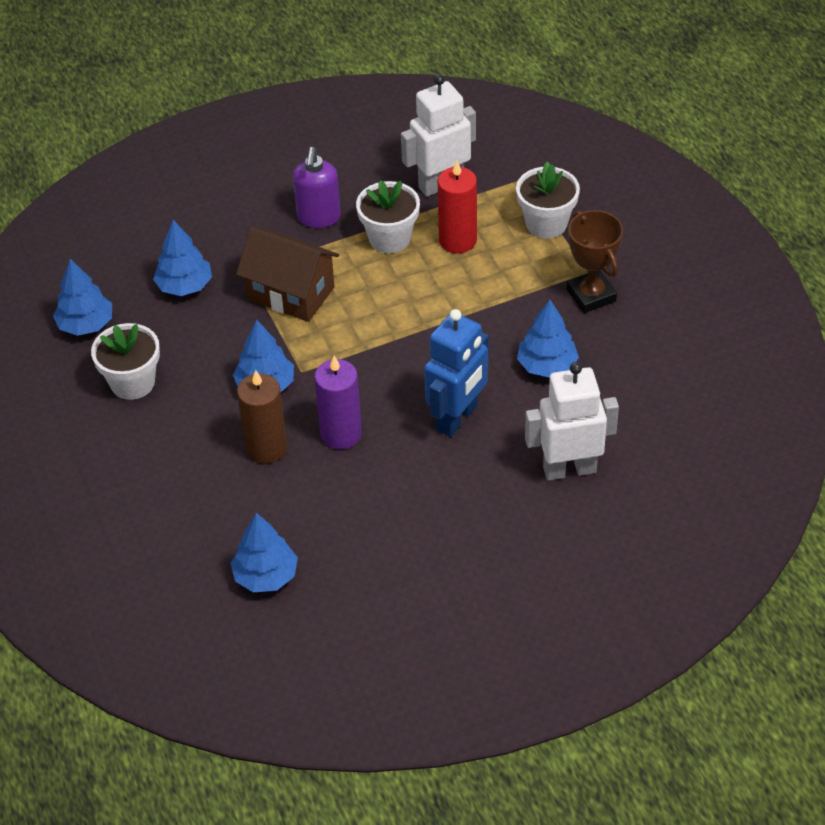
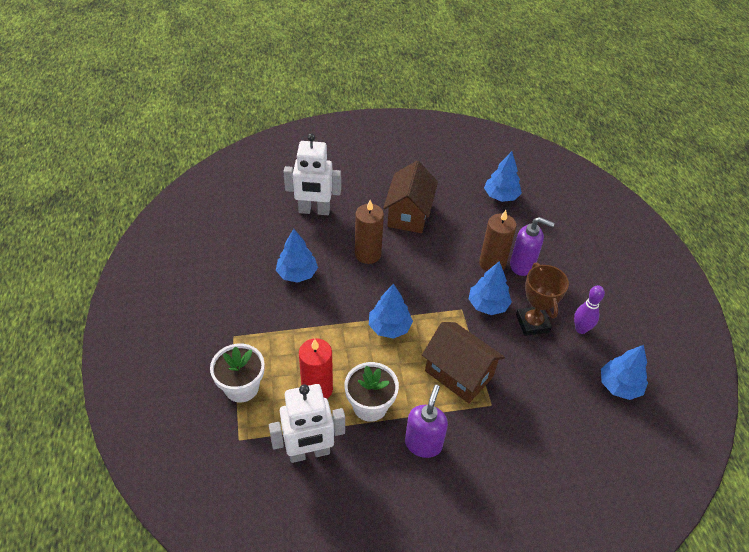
camera: 170 degrees left, 0 degrees up
white flower pot [91,323,160,400] -> purple bowling pin [574,285,605,334]
blue tree [153,220,212,296] -> blue tree moved to [369,283,413,339]
purple candle [315,356,362,449] -> none
blue robot [424,309,489,437] -> brown candle [355,200,384,264]
brown trophy [567,210,623,313] -> brown trophy moved to [516,263,569,336]
none -> brown house [383,161,438,233]
none -> purple soap dispenser [510,217,555,276]

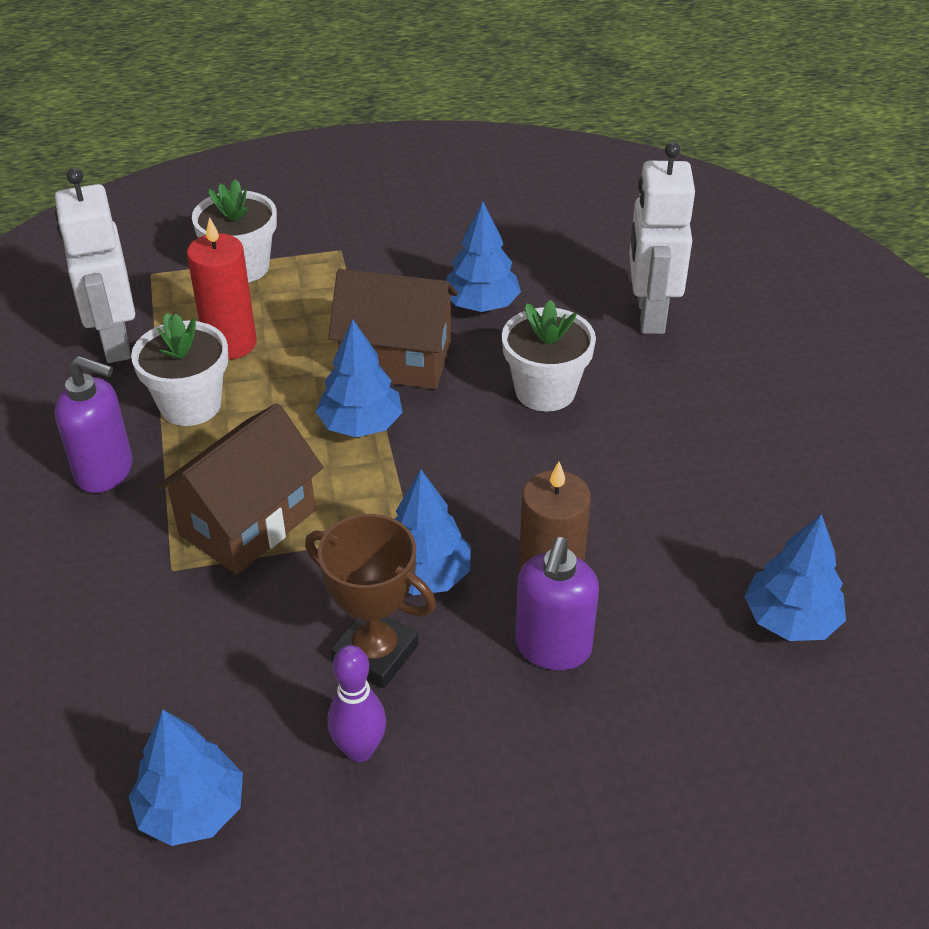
camera: 90 degrees right, 5 degrees down
brown candle [355,200,384,264] -> white flower pot [502,300,596,412]
brown house [383,161,438,233] -> brown house moved to [328,269,458,389]
brown trophy [516,263,569,336] -> brown trophy turned 45 degrees clockwise [305,514,436,688]

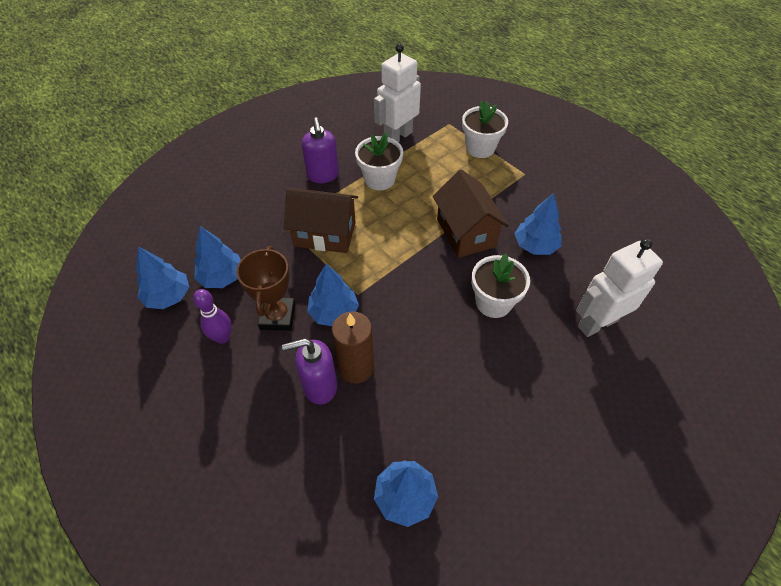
camera: 60 degrees right, 10 degrees up
red candle [187,217,257,360] -> none
blue tree [316,319,403,438] -> blue tree moved to [194,226,241,288]

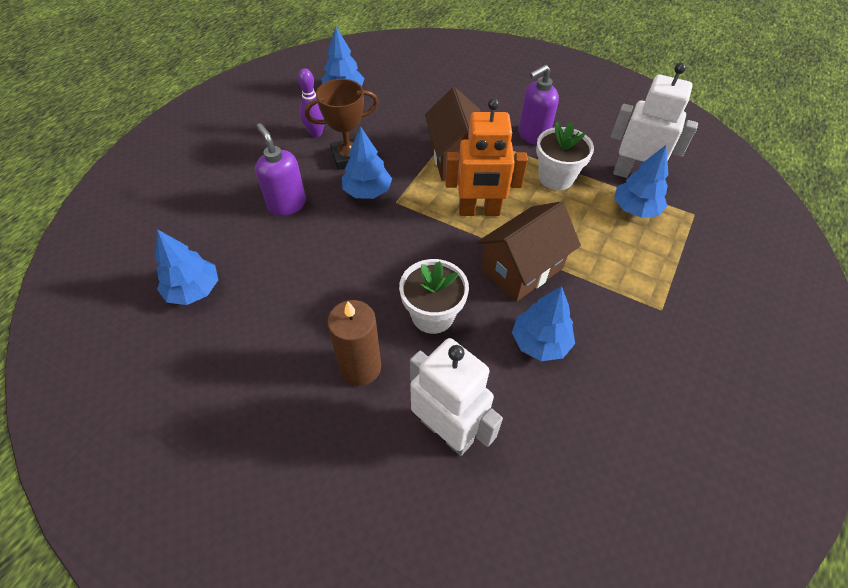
camera: 70 degrees right, 0 degrees up
blue tree [194,226,241,288] -> blue tree moved to [614,145,669,218]
brown candle [332,312,374,384] -> brown candle moved to [327,300,381,386]
white flower pot [462,101,508,158] -> none
none -> orange robot [445,98,528,216]

